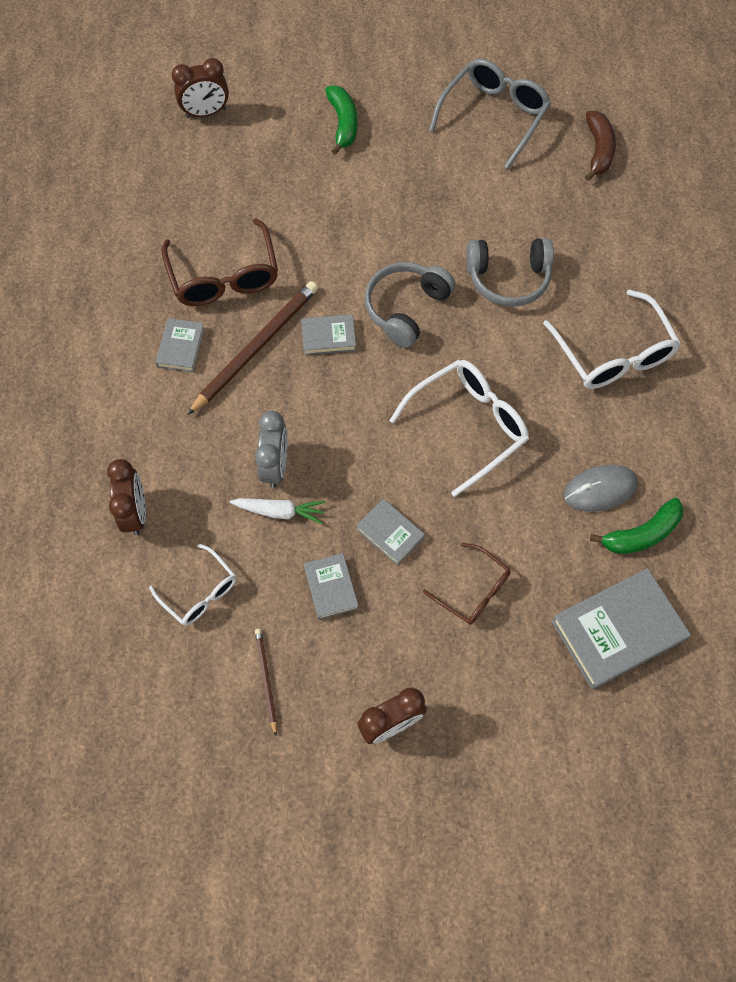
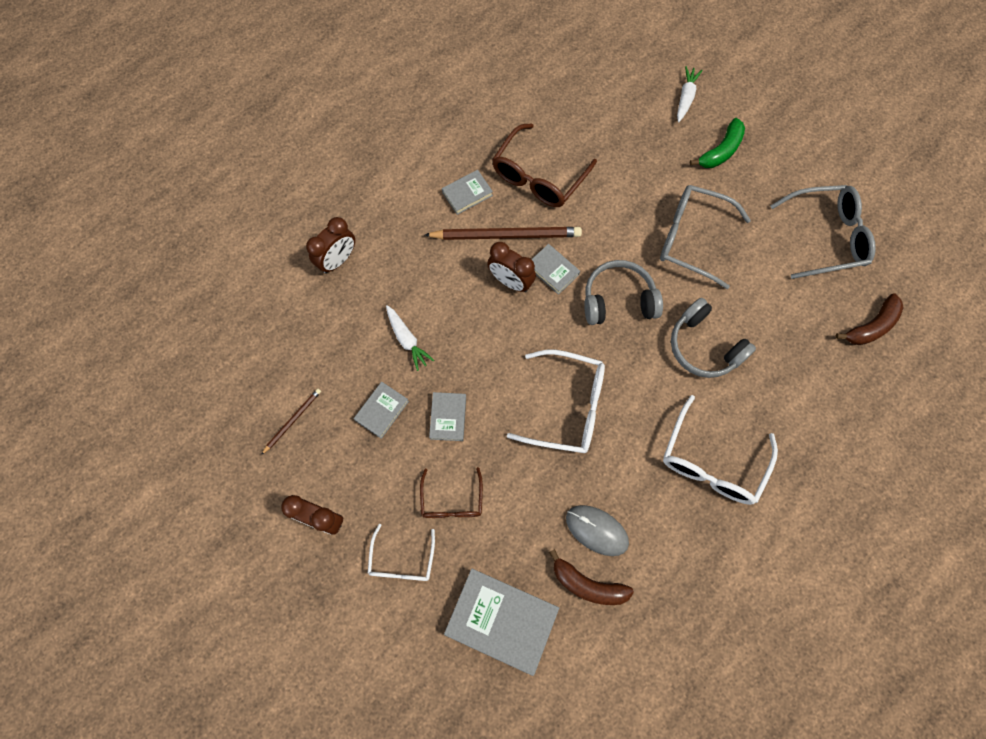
camera: 50 degrees right, 5 degrees up
white glasses [149,543,236,626] -> white glasses moved to [368,524,435,581]
brown clock [172,58,229,118] -> brown clock moved to [487,242,536,292]
grey clock [255,411,287,488] -> none
green banana [590,498,684,554] -> brown banana [549,549,634,605]
none -> grey glasses [660,185,751,289]
none -> white carrot [677,66,703,122]

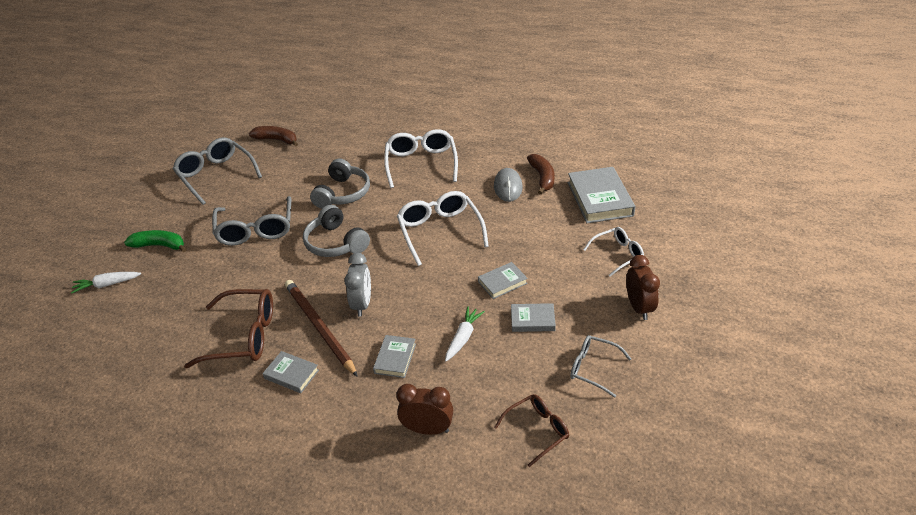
camera: 120 degrees left, 30 degrees down
brown pencil [261,389,321,455] -> grey glasses [570,335,631,398]
brown glasses [420,467,483,518] -> brown glasses moved to [494,394,569,467]
brown clock [487,242,536,292] -> grey clock [344,253,371,317]
grey book [532,244,580,295] -> grey book moved to [373,335,416,378]
white glasses [663,395,778,505] -> white glasses turned 90 degrees counterclockwise [384,129,458,188]

